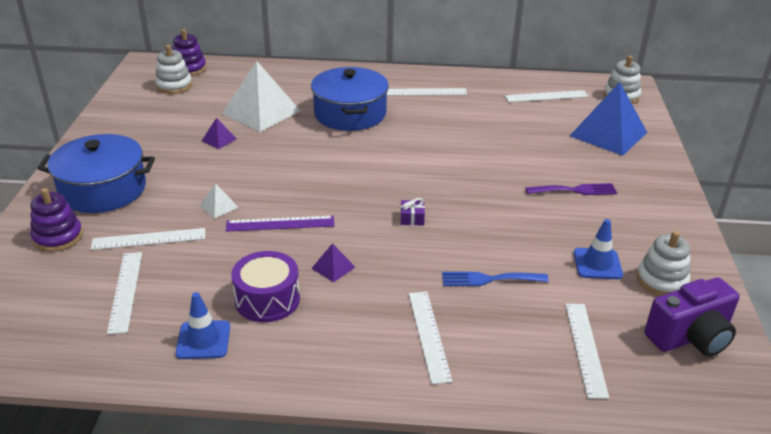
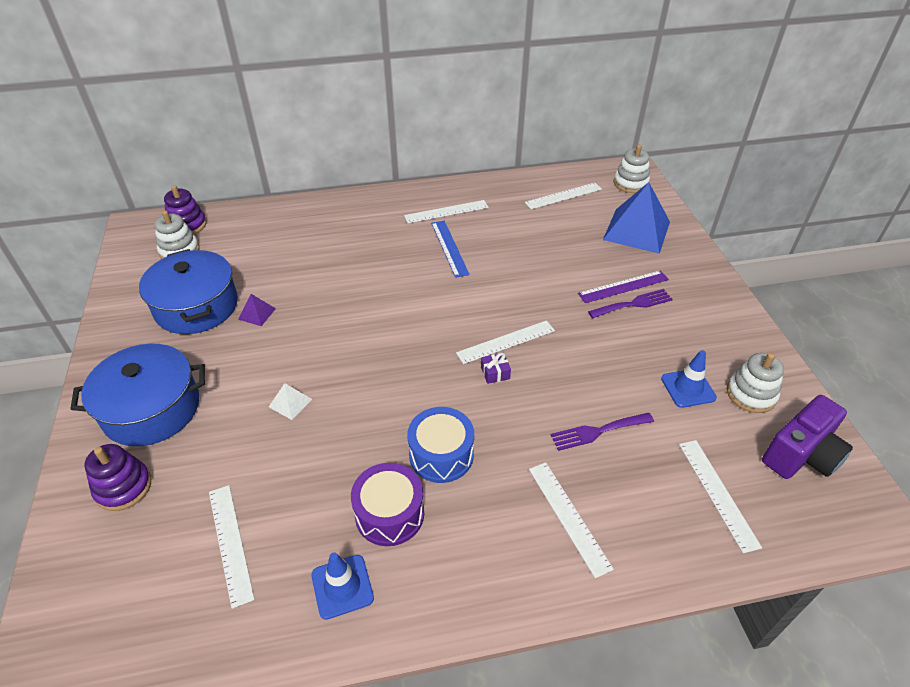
camera: 15 degrees left, 10 degrees up
white ruler [91,228,205,250] -> white ruler moved to [456,320,555,364]
white pyramid [222,61,300,132] -> none
purple ruler [226,216,334,232] -> purple ruler moved to [578,270,669,303]
blue pot [311,67,389,131] -> blue pot moved to [139,249,238,334]
purple pyramid [311,243,355,282] -> blue drum [407,407,474,483]
blue fork [442,272,549,286] -> purple fork [551,413,654,451]
none -> blue ruler [431,221,470,278]

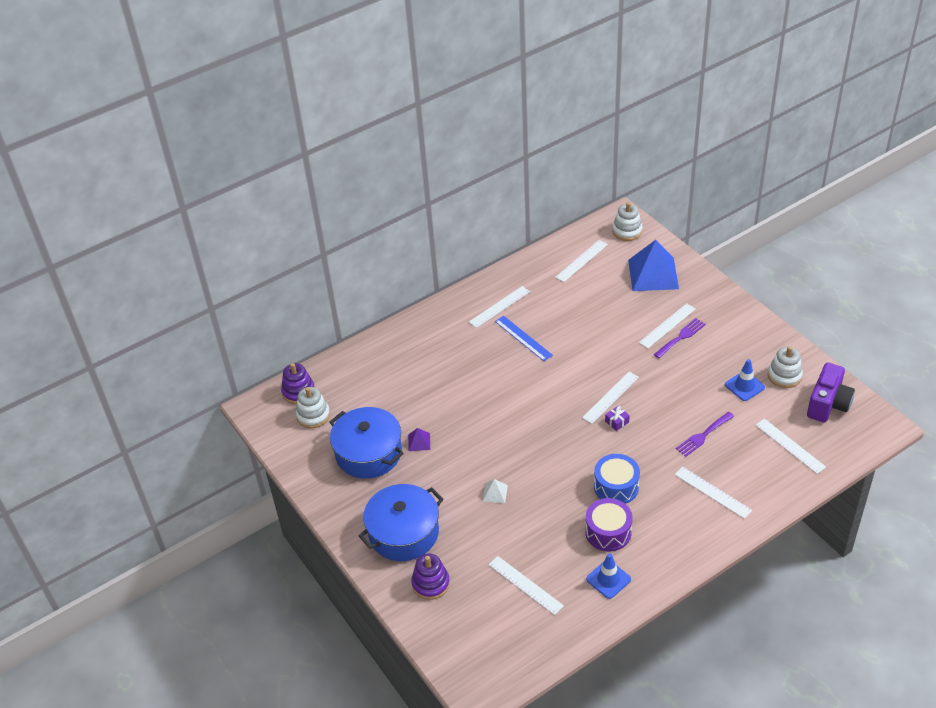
camera: 20 degrees left, 0 degrees up
purple ruler [578,270,669,303] -> white ruler [639,303,696,348]

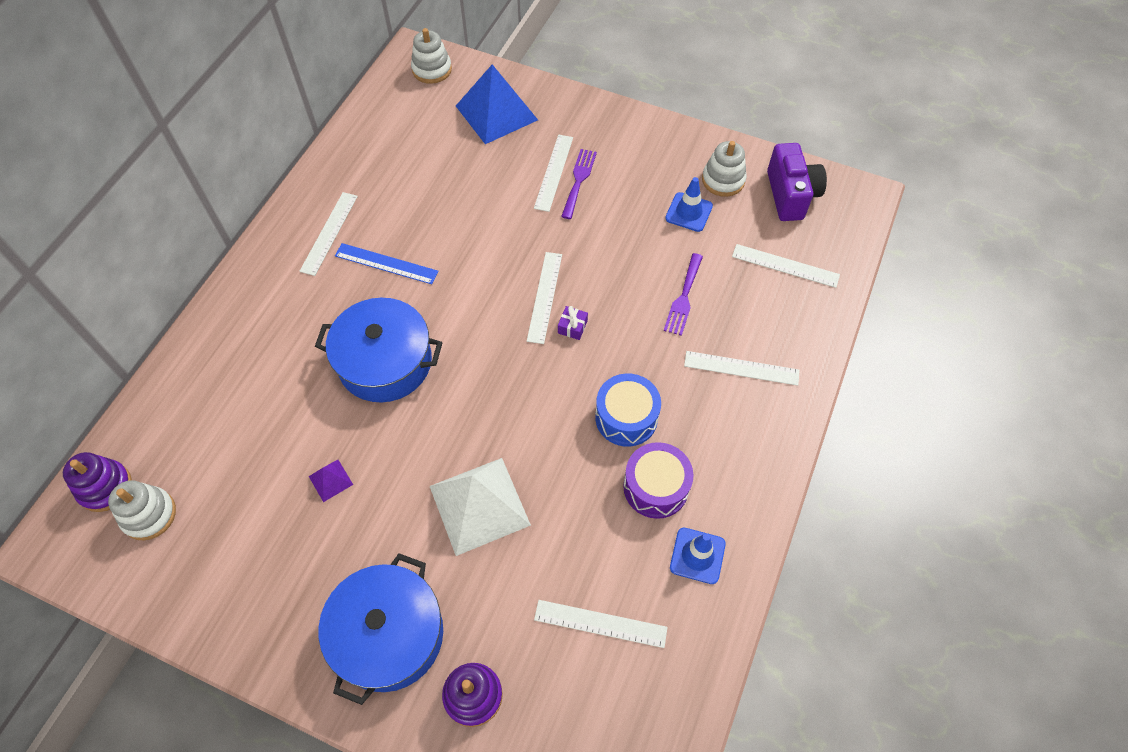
camera: 35 degrees left, 15 degrees up
blue pot [330,407,404,479] -> blue pot moved to [315,298,443,402]
white pyramid [483,479,508,503] -> white pyramid [430,458,531,556], size x2.35
white ruler [555,240,608,282] -> none

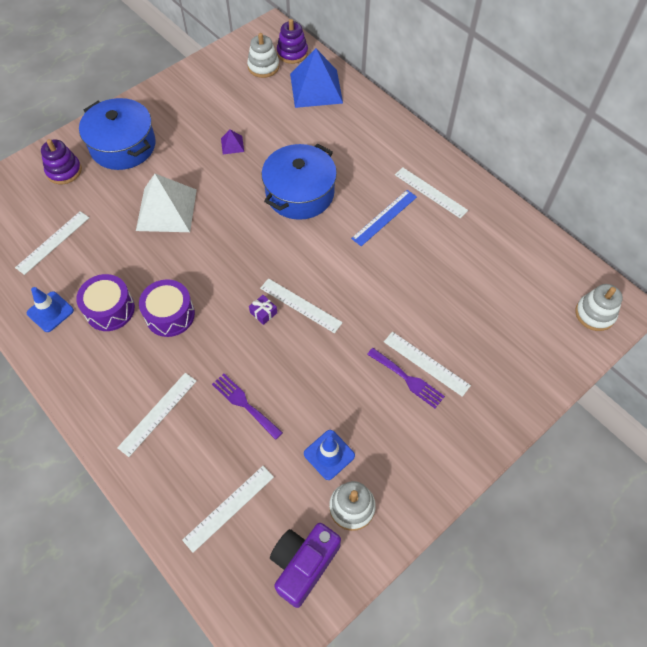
camera: 115 degrees right, 0 degrees up
blue pyramid [456,64,538,144] -> blue pyramid moved to [290,48,343,108]
blue drum [595,373,661,447] -> purple drum [139,279,195,337]
purple camera [767,143,827,221] -> purple camera turned 105 degrees clockwise [270,523,341,608]

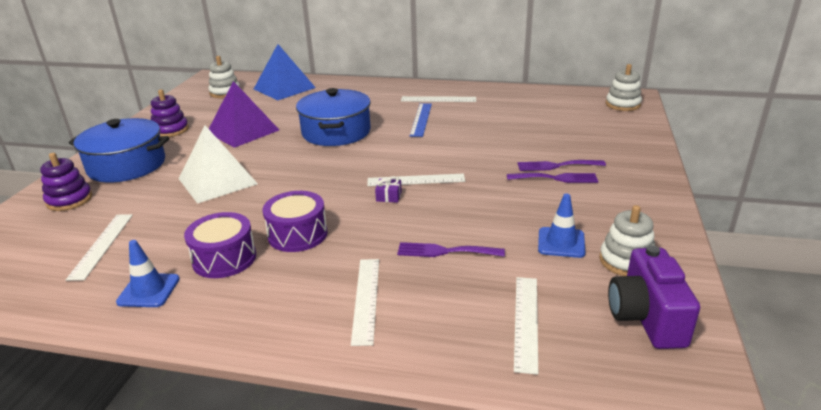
camera: 35 degrees left, 30 degrees down
purple pyramid [221,130,244,154] -> purple pyramid [209,81,279,148], size x2.35
purple stacking toy [277,19,308,64] -> purple stacking toy moved to [151,90,189,137]
white ruler [384,332,471,397] -> purple fork [518,160,606,171]

